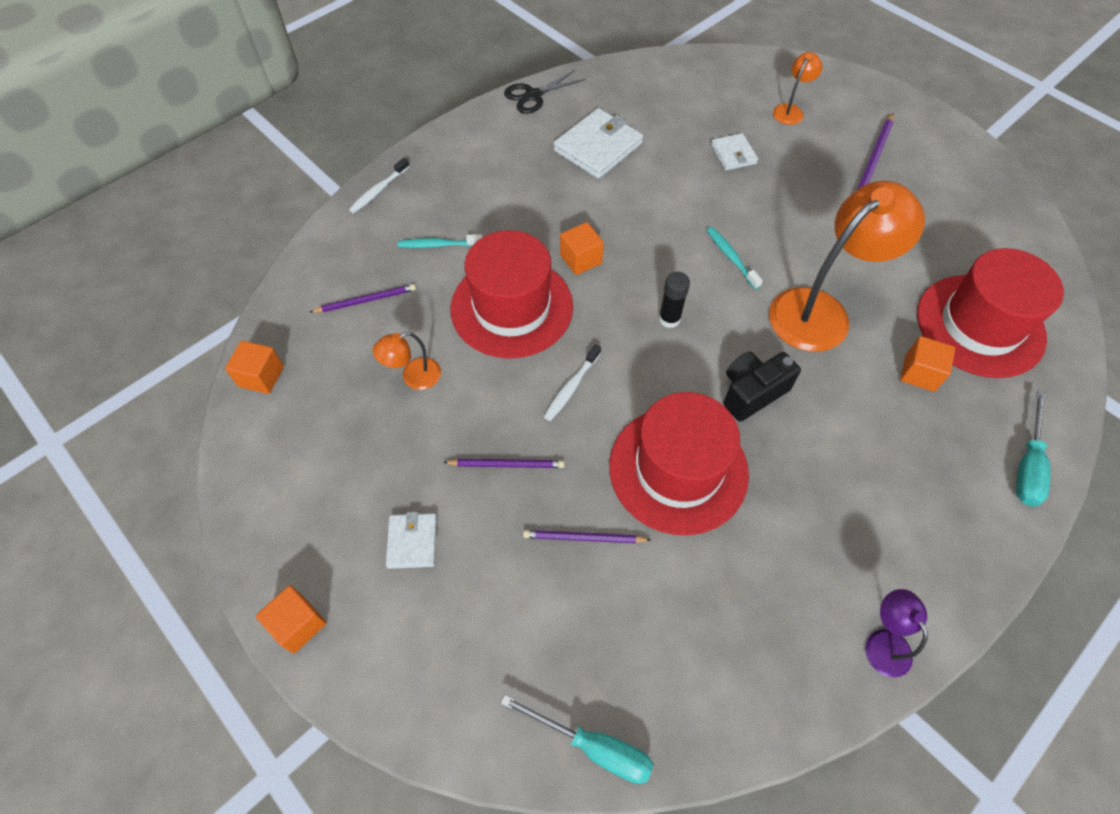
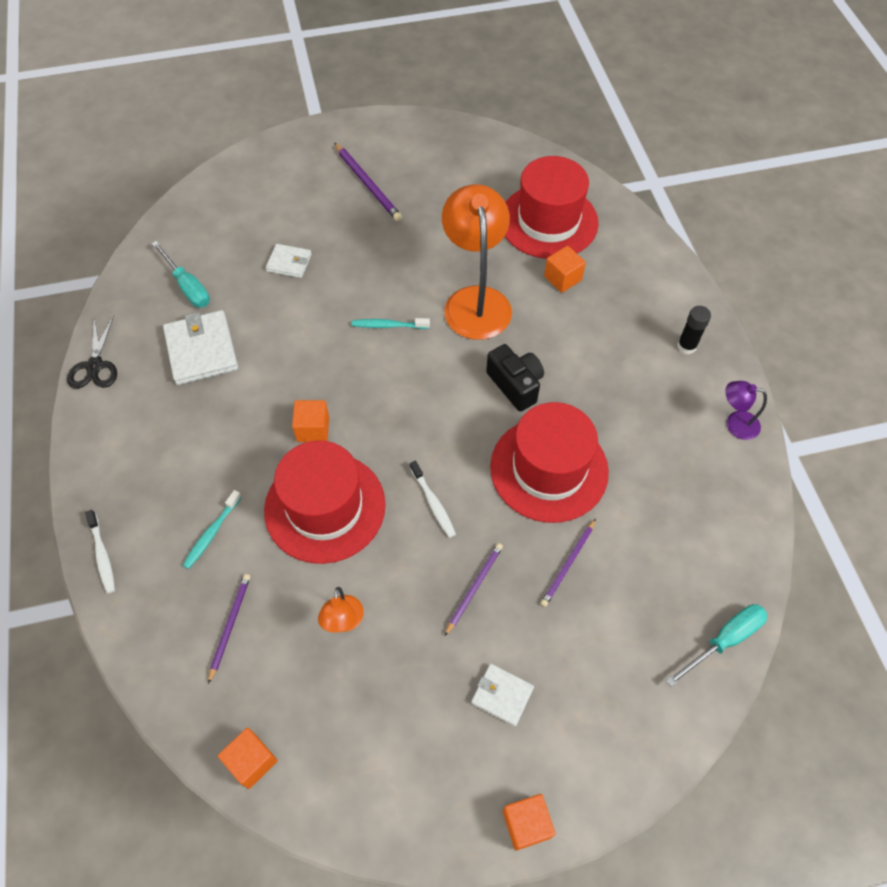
camera: 60 degrees left, 0 degrees up
black glue stick [659,272,690,328] -> black glue stick moved to [677,306,711,354]
black camera [724,352,801,422] -> black camera turned 150 degrees clockwise [486,344,544,412]
orange lamp [773,52,823,125] -> none
turquoise screwdriver [1016,390,1050,506] -> turquoise screwdriver moved to [152,241,210,308]

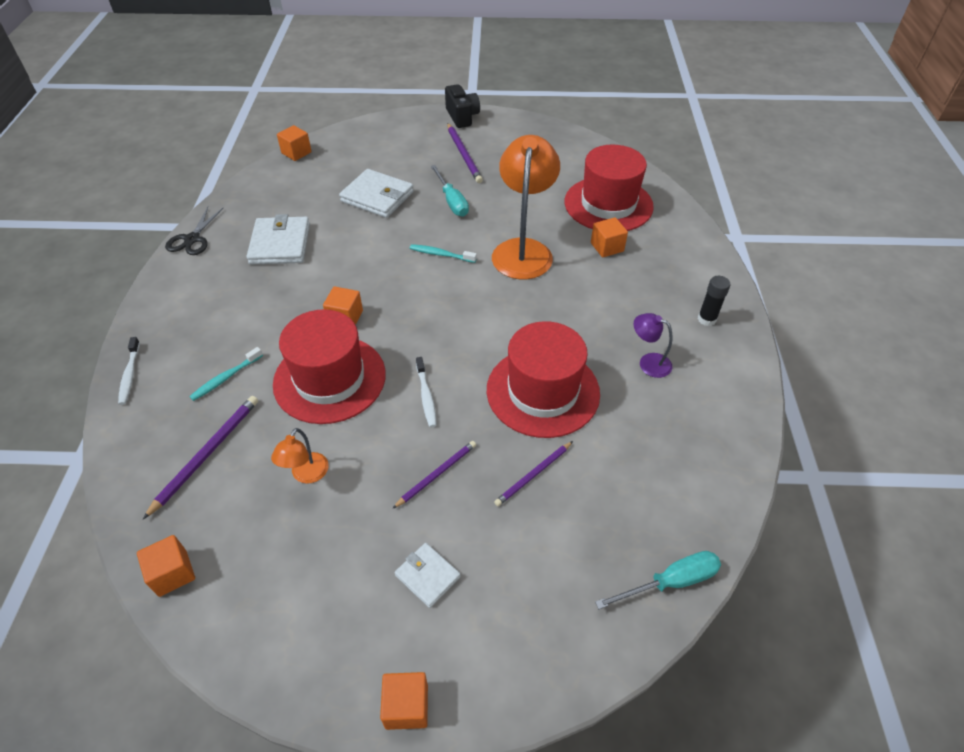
camera: 15 degrees right, 10 degrees down
turquoise screwdriver [152,241,210,308] -> turquoise screwdriver moved to [431,165,469,217]
purple pencil [208,574,250,684] -> purple pencil [143,396,258,519], size x1.50
white wallet [266,244,312,278] -> white wallet [339,169,414,218], size x1.77
black camera [486,344,544,412] -> black camera moved to [445,84,480,128]
purple lamp [725,381,767,440] -> purple lamp moved to [634,313,673,378]
none -> orange cube [277,125,312,161]

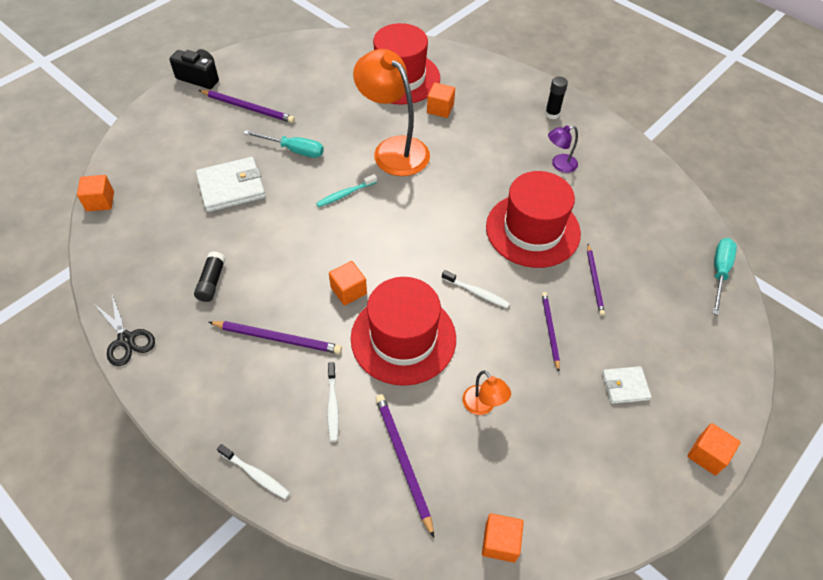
camera: 50 degrees left, 5 degrees up
turquoise toothbrush [189,347,263,401] -> white toothbrush [327,362,339,442]
white wallet [247,214,310,265] -> black glue stick [194,251,226,302]
none -> purple pencil [209,321,342,354]

